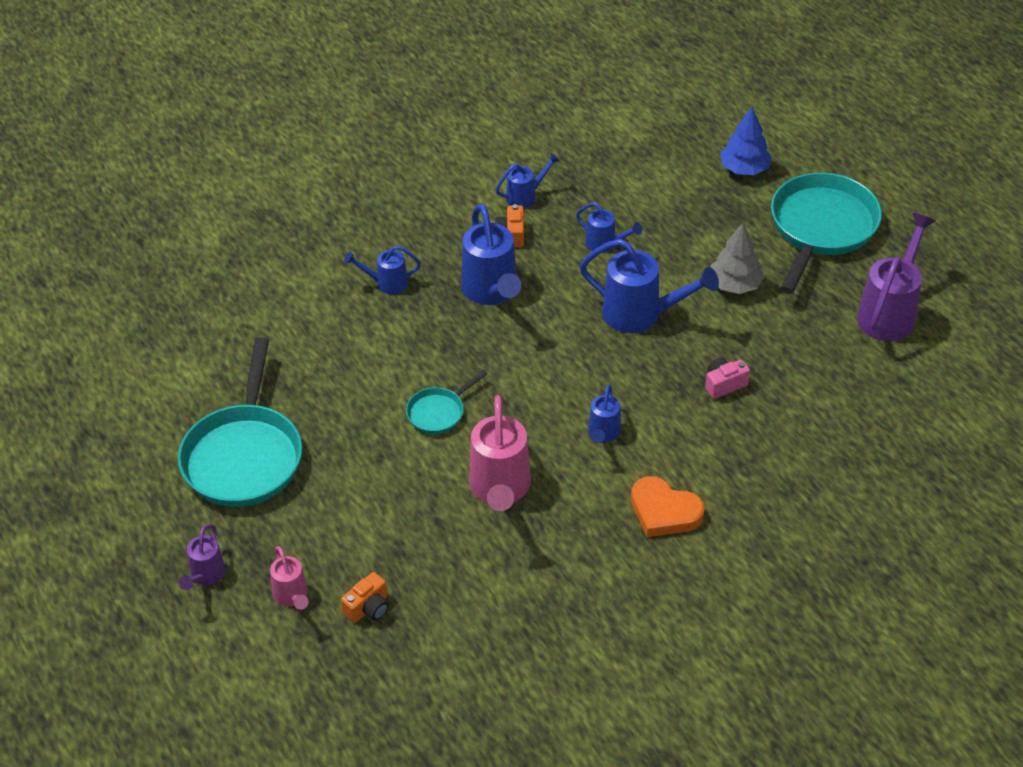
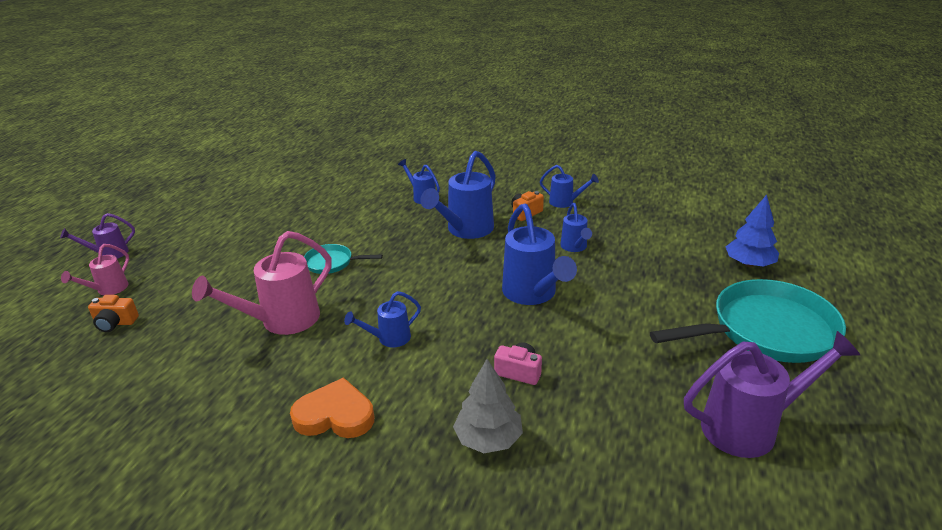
camera: 50 degrees right, 15 degrees down
turquoise pan [178,337,302,507] -> none
orange heart [631,476,705,537] -> orange heart turned 105 degrees clockwise [290,377,374,438]
grey tree [711,223,765,294] -> grey tree moved to [453,359,523,453]

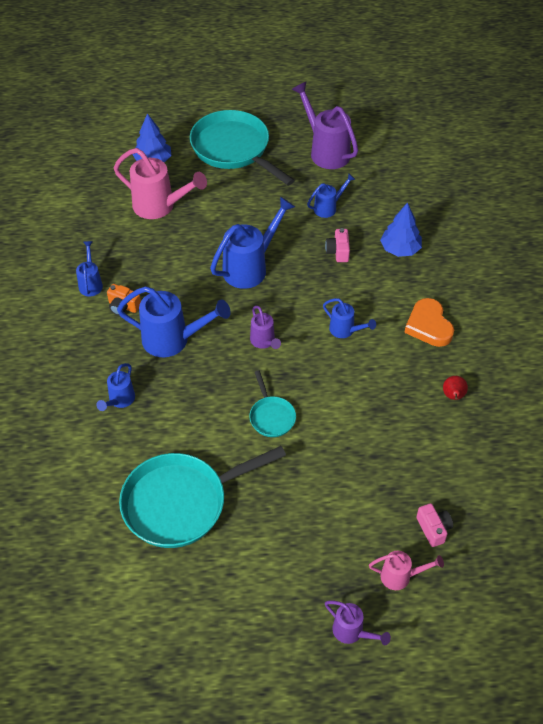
camera: 115 degrees left, 20 degrees up
orange camera [88,295,139,332] -> pink camera [416,503,453,547]
pink watering can [192,231,332,335] -> pink watering can moved to [114,148,207,219]
grey tree [453,359,523,453] -> blue tree [380,203,422,257]
blue watering can [560,203,592,252] -> blue watering can moved to [307,173,356,218]
none -> turquoise pan [119,446,286,548]
none -> purple watering can [250,306,281,349]
none -> red pear [443,376,468,400]

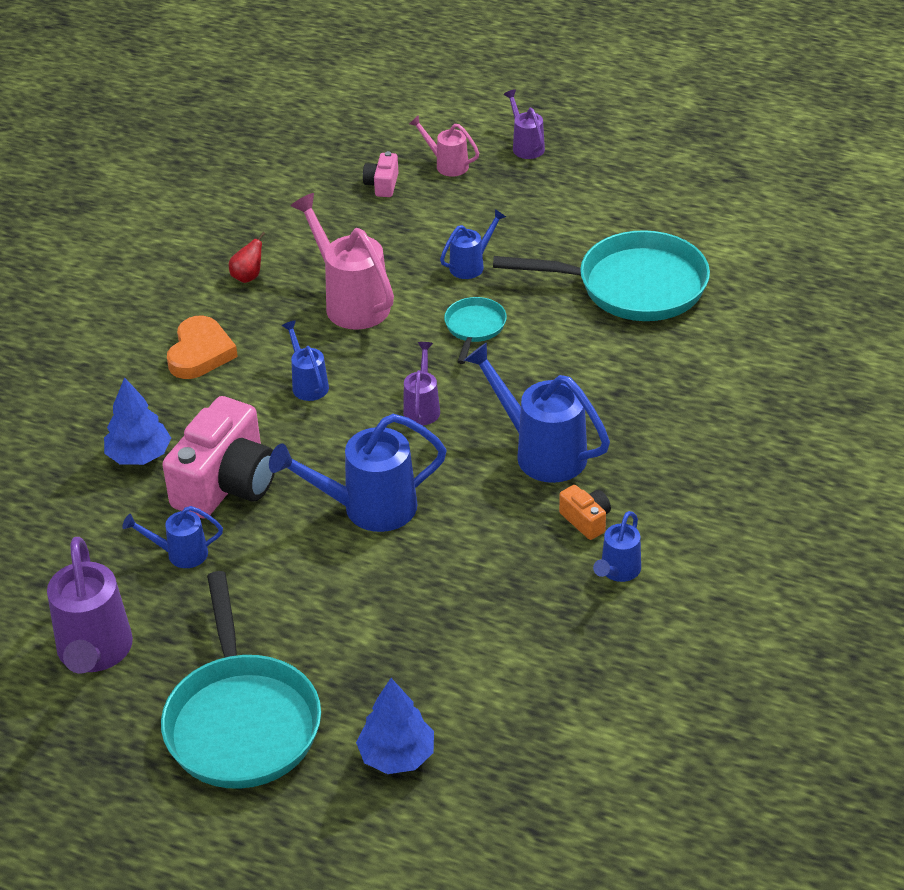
camera: 150 degrees left, 10 degrees down
blue watering can [96,363,135,411] -> blue watering can moved to [440,209,506,279]
pink watering can [114,148,207,219] -> pink watering can moved to [291,193,394,330]
pink camera [325,228,350,262] -> pink camera [162,396,275,519], size x2.22

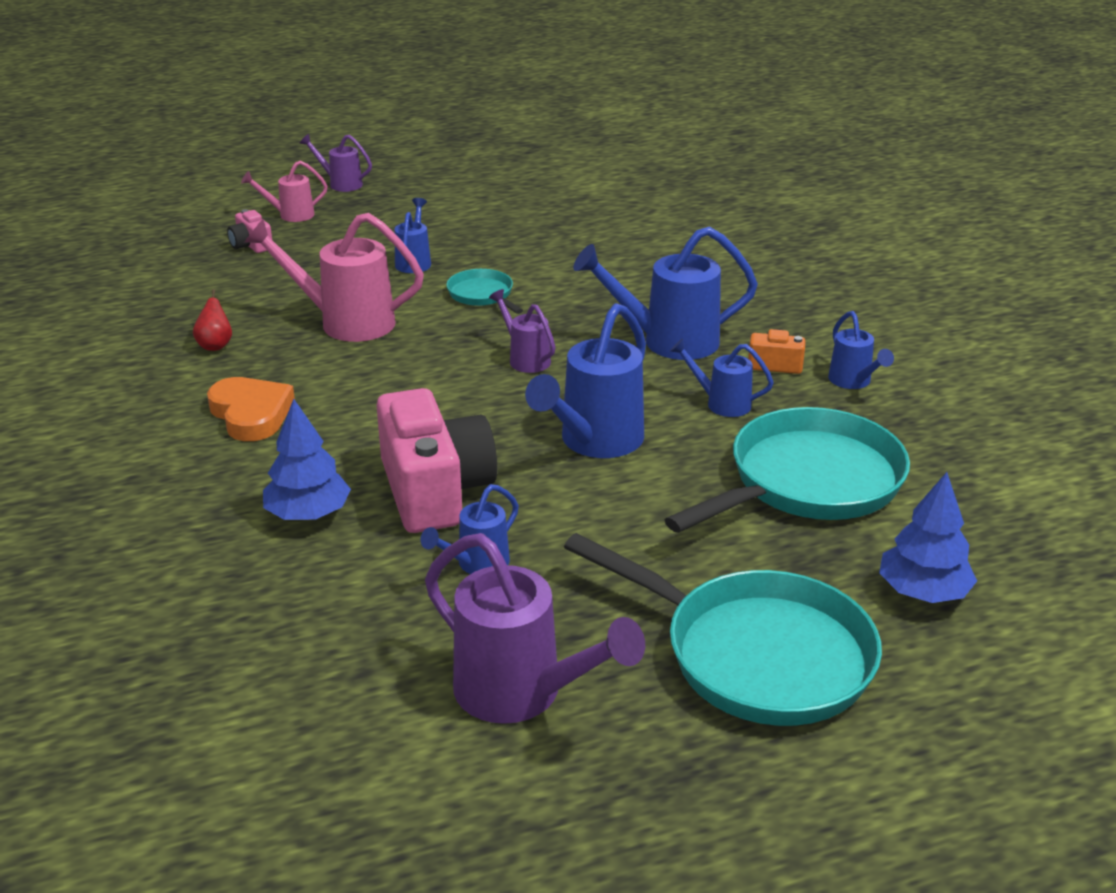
camera: 45 degrees left, 10 degrees down
blue watering can [282,320,329,401] -> blue watering can moved to [670,338,774,417]
turquoise pan [493,230,710,321] -> turquoise pan moved to [665,407,910,533]

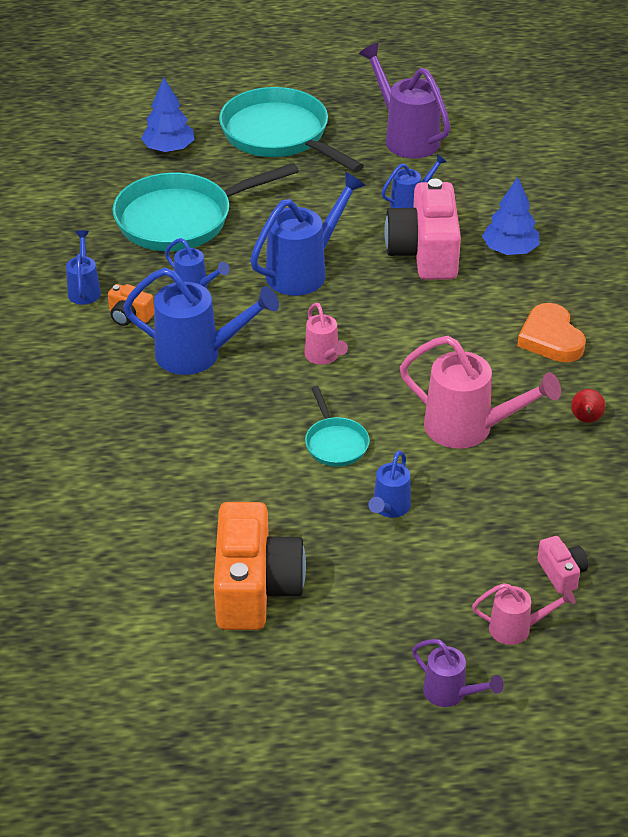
camera: 165 degrees left, 10 degrees up
purple watering can [489,289,556,373] -> pink watering can [304,303,348,365]
none -> orange camera [214,502,306,630]

